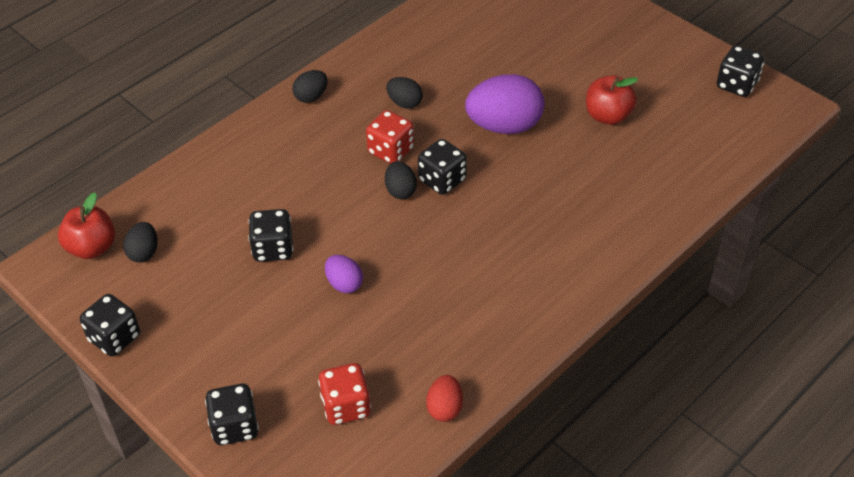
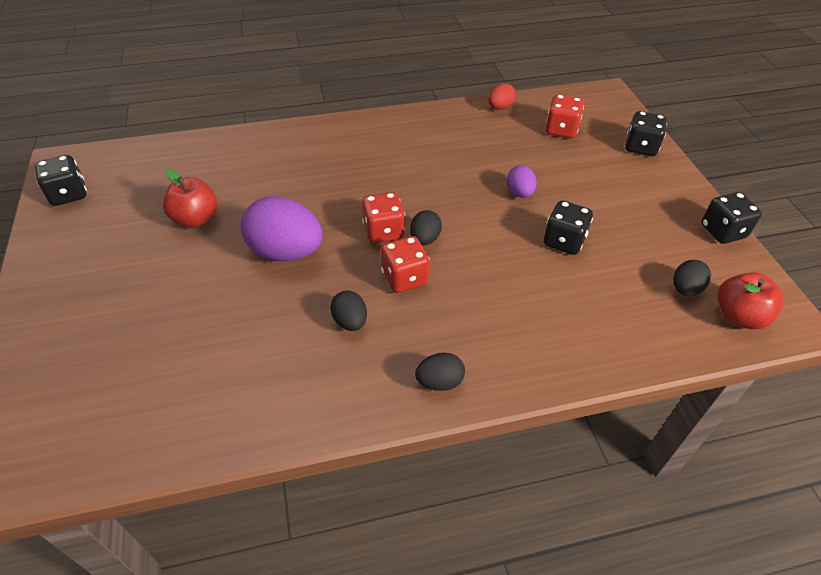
camera: 150 degrees left, 0 degrees up
black dice [418,139,467,195] -> red dice [362,192,405,243]

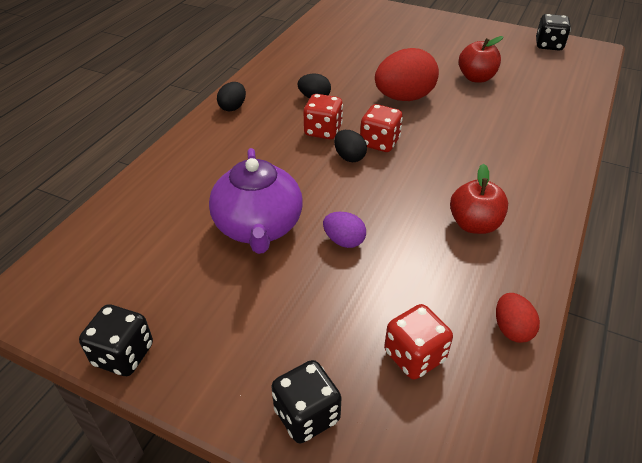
camera: 130 degrees right, 5 degrees down
purple egg [241,196,323,261] -> red egg [375,48,439,101]
black dice [543,200,593,255] -> purple teapot [209,148,303,254]
black egg [673,260,711,296] -> none
red apple [718,272,783,329] -> red apple moved to [450,164,508,234]

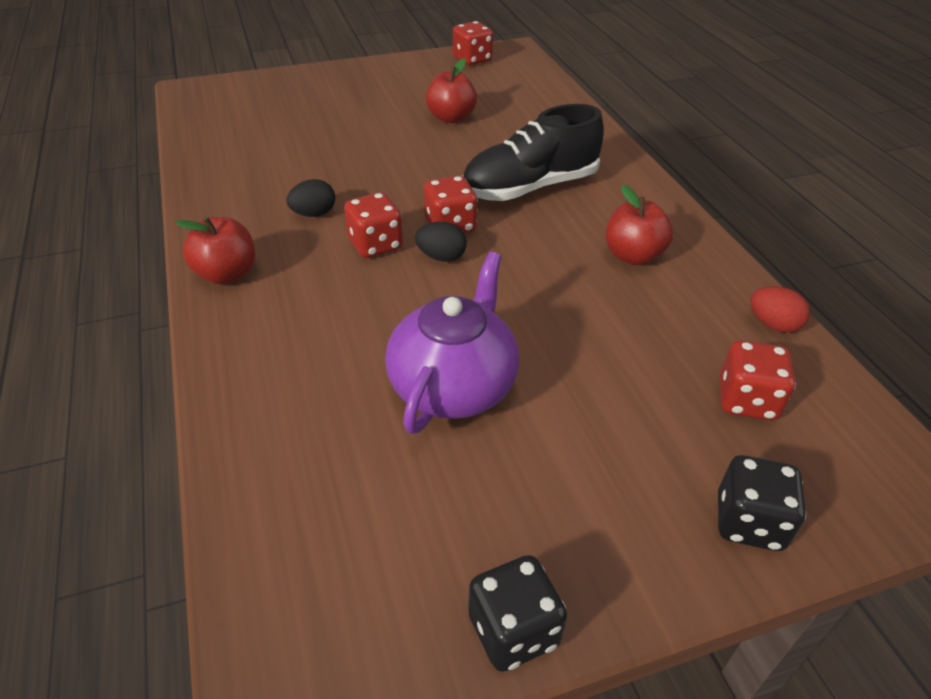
camera: 45 degrees left, 0 degrees up
purple teapot [209,148,303,254] -> purple teapot turned 105 degrees counterclockwise [385,252,519,434]
black egg [217,82,246,112] -> red apple [175,216,255,285]
purple egg [323,212,366,248] -> none
red egg [375,48,439,101] -> none
black dice [536,14,571,51] -> red dice [453,21,493,66]
none -> black shoe [463,104,604,201]

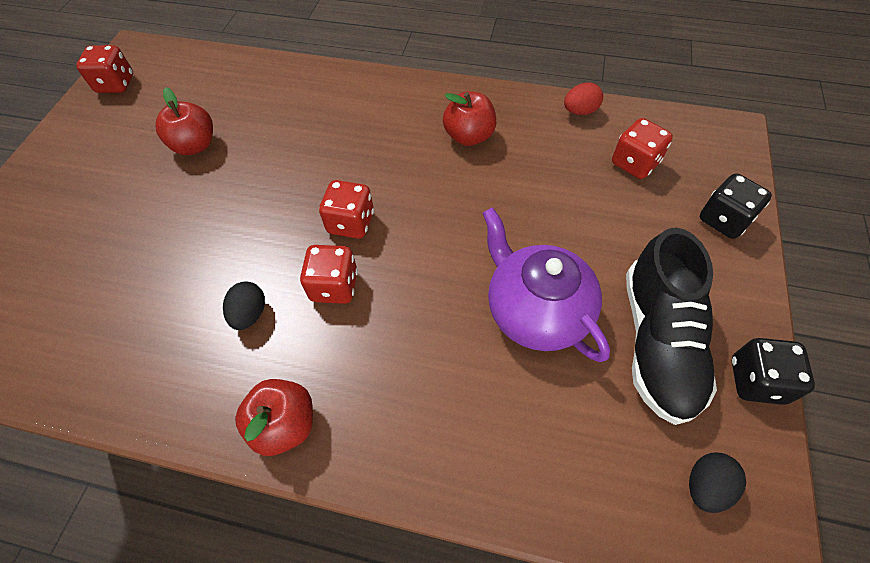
camera: 55 degrees left, 15 degrees up
black egg [415,222,467,262] -> black egg moved to [689,453,746,513]
black shoe [463,104,604,201] -> black shoe moved to [626,228,717,425]

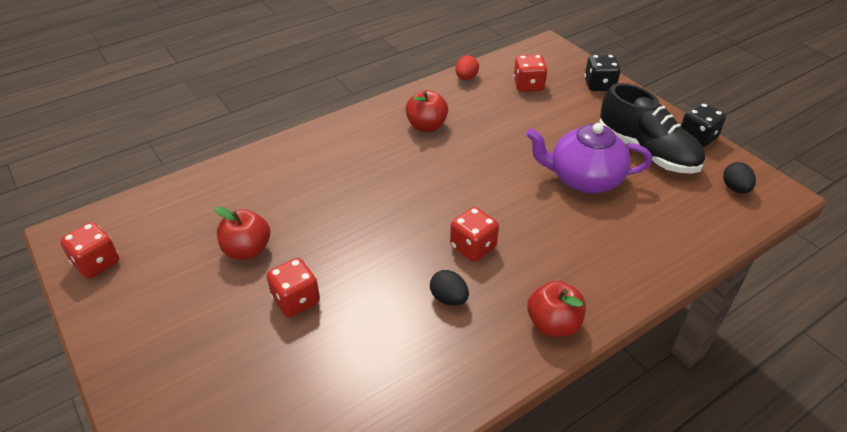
camera: 50 degrees left, 15 degrees down
red dice [319,180,374,239] -> red dice moved to [267,258,320,317]

